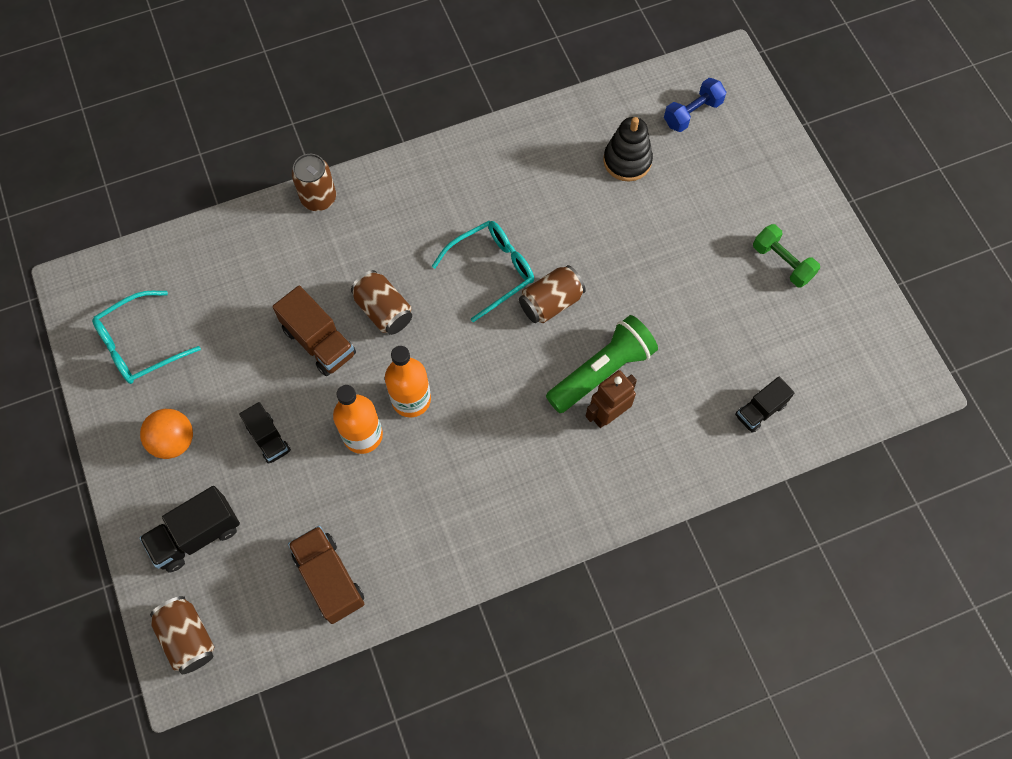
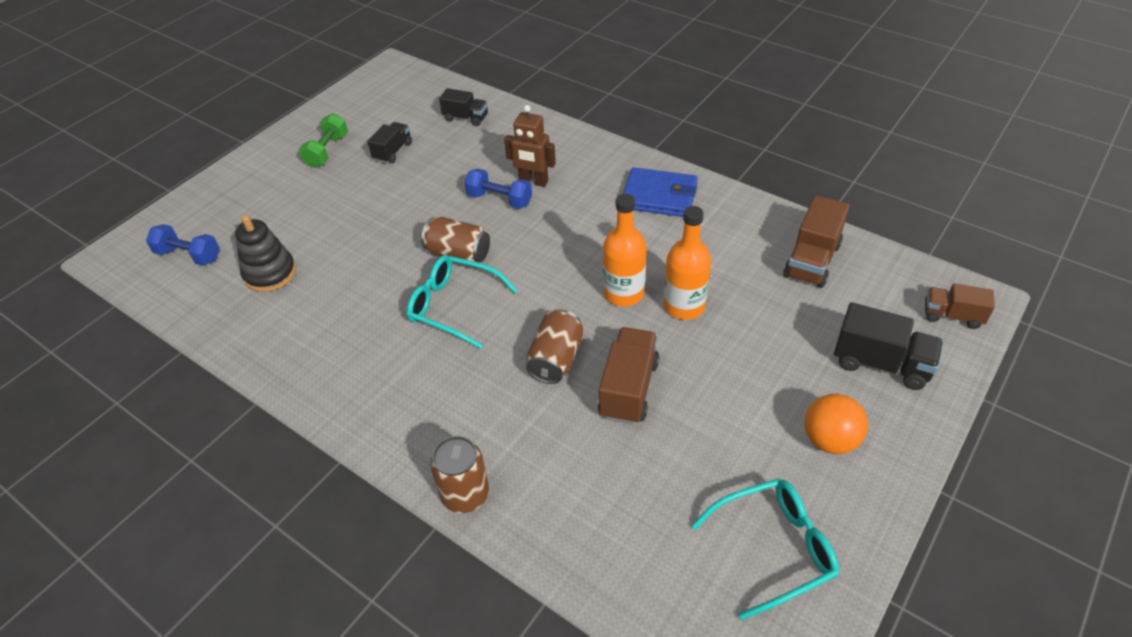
camera: 120 degrees left, 20 degrees down
turquoise glasses [92,291,201,384] -> turquoise glasses turned 45 degrees counterclockwise [691,478,839,620]
brown can [150,596,215,674] -> brown truck [925,283,995,329]
black truck [239,402,291,464] -> black truck moved to [367,122,412,163]
green flashlight [546,315,658,413] -> blue dumbbell [465,169,532,209]
none -> blue wallet [623,167,698,217]

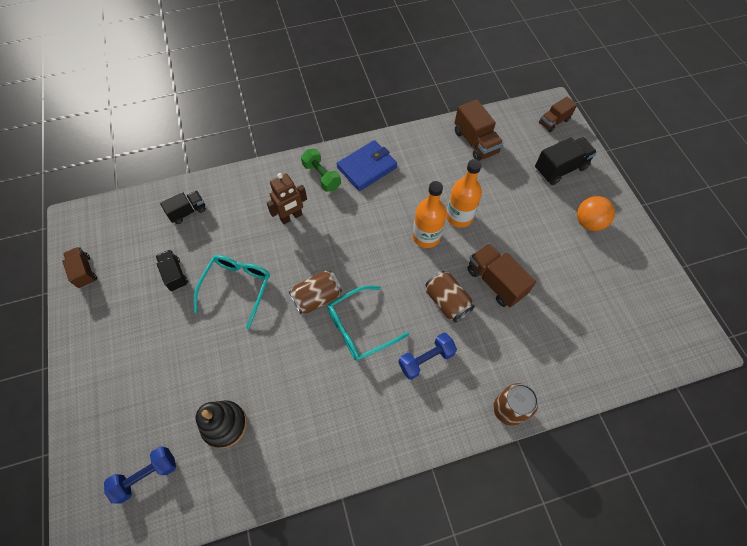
camera: 55 degrees left, 15 degrees up
green dumbbell [299,113,348,168] -> green dumbbell moved to [301,149,341,192]
blue dumbbell [465,169,532,209] -> blue dumbbell moved to [398,333,457,380]
turquoise glasses [691,478,839,620] -> turquoise glasses moved to [194,255,270,329]
none -> brown truck [62,247,97,288]

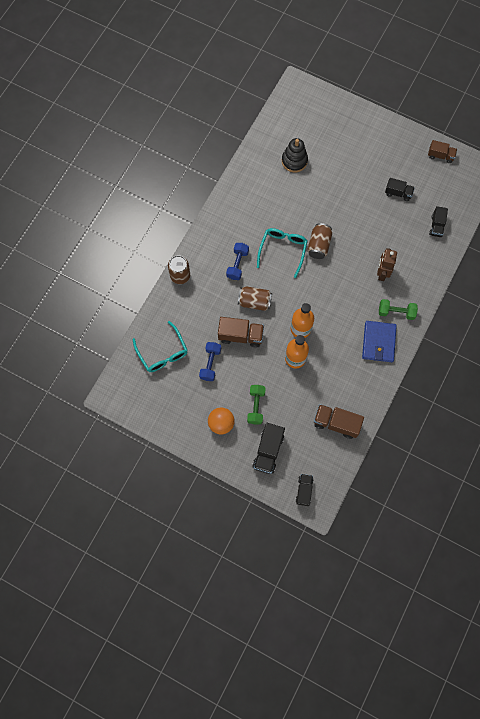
camera: 135 degrees right, 10 degrees up
blue dumbbell [104,446,176,504] -> blue dumbbell moved to [199,342,221,381]
turquoise glasses [194,255,270,329] -> turquoise glasses moved to [133,321,188,372]
brown truck [539,97,577,132] -> black truck [295,474,313,506]
none -> green dumbbell [247,385,266,424]

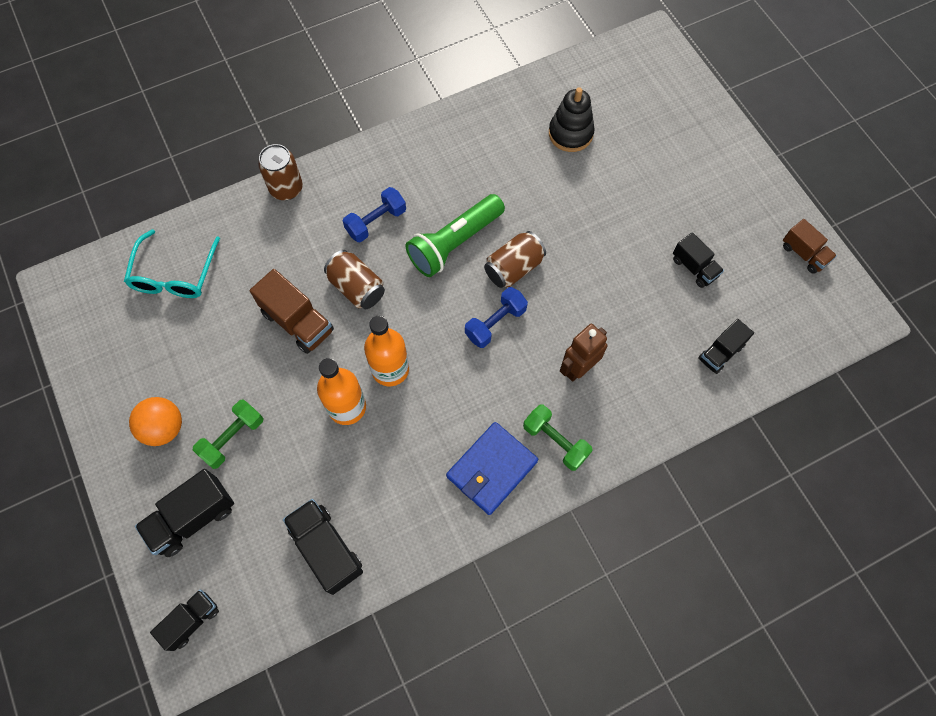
camera: 35 degrees right, 5 degrees down
blue dumbbell [199,342,221,381] -> blue dumbbell moved to [465,287,528,348]
turquoise glasses [257,228,308,278] -> green flashlight [405,194,505,277]
brown truck [314,404,364,439] -> black truck [283,499,363,595]

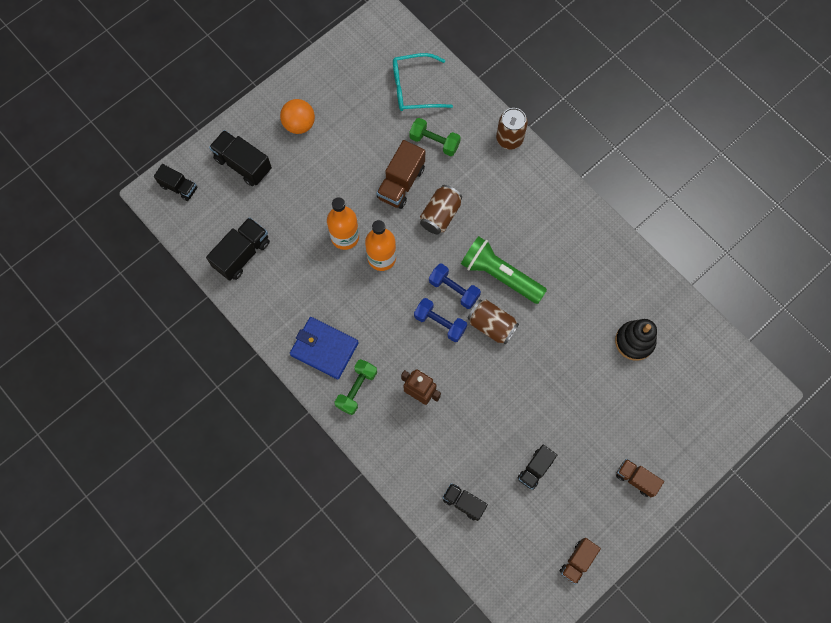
camera: 75 degrees right, 5 degrees up
green dumbbell [193,399,263,469] -> green dumbbell moved to [409,118,461,156]
blue dumbbell [343,187,406,242] -> blue dumbbell moved to [429,263,481,309]
none -> brown truck [616,459,664,497]

